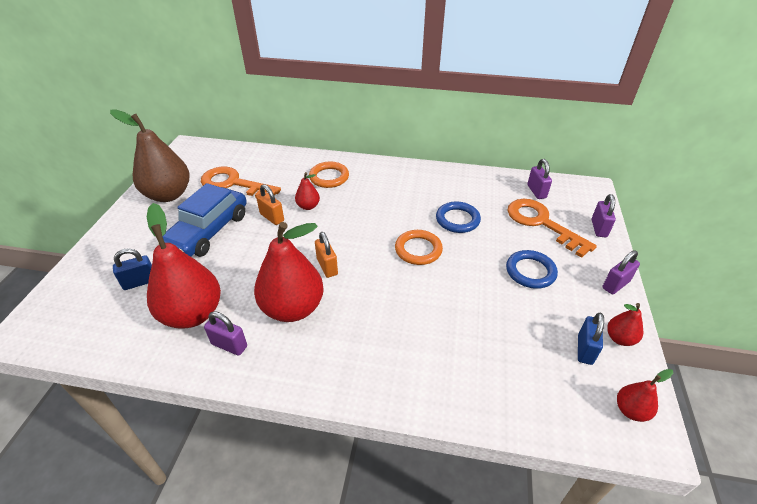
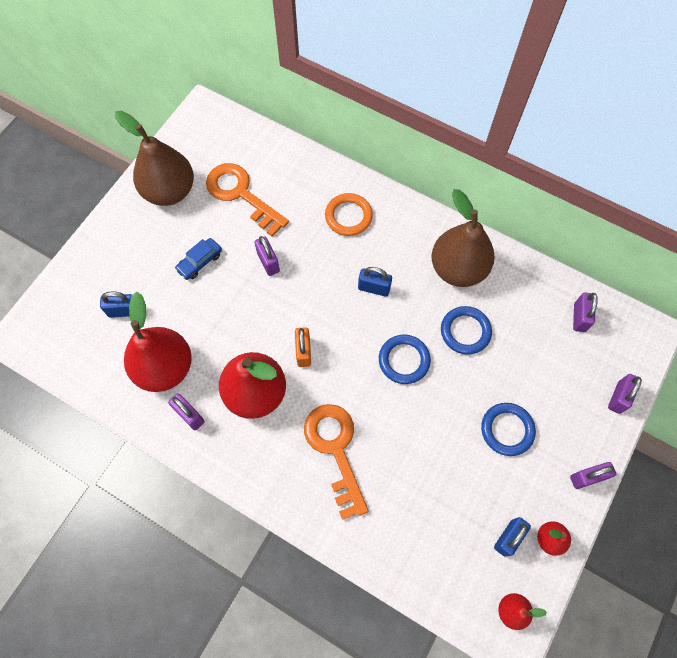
camera: 20 degrees right, 25 degrees up
blue car [158,183,247,257] -> blue car [175,238,222,280], size x0.48
orange padlock [256,184,284,225] -> purple padlock [254,236,280,276]
red pear [295,172,320,210] -> none
orange ring [395,230,443,265] -> blue ring [379,335,431,384]
orange key [507,199,597,258] -> orange key moved to [304,404,368,520]
none -> blue padlock [358,267,392,297]
none -> brown pear [432,189,495,287]

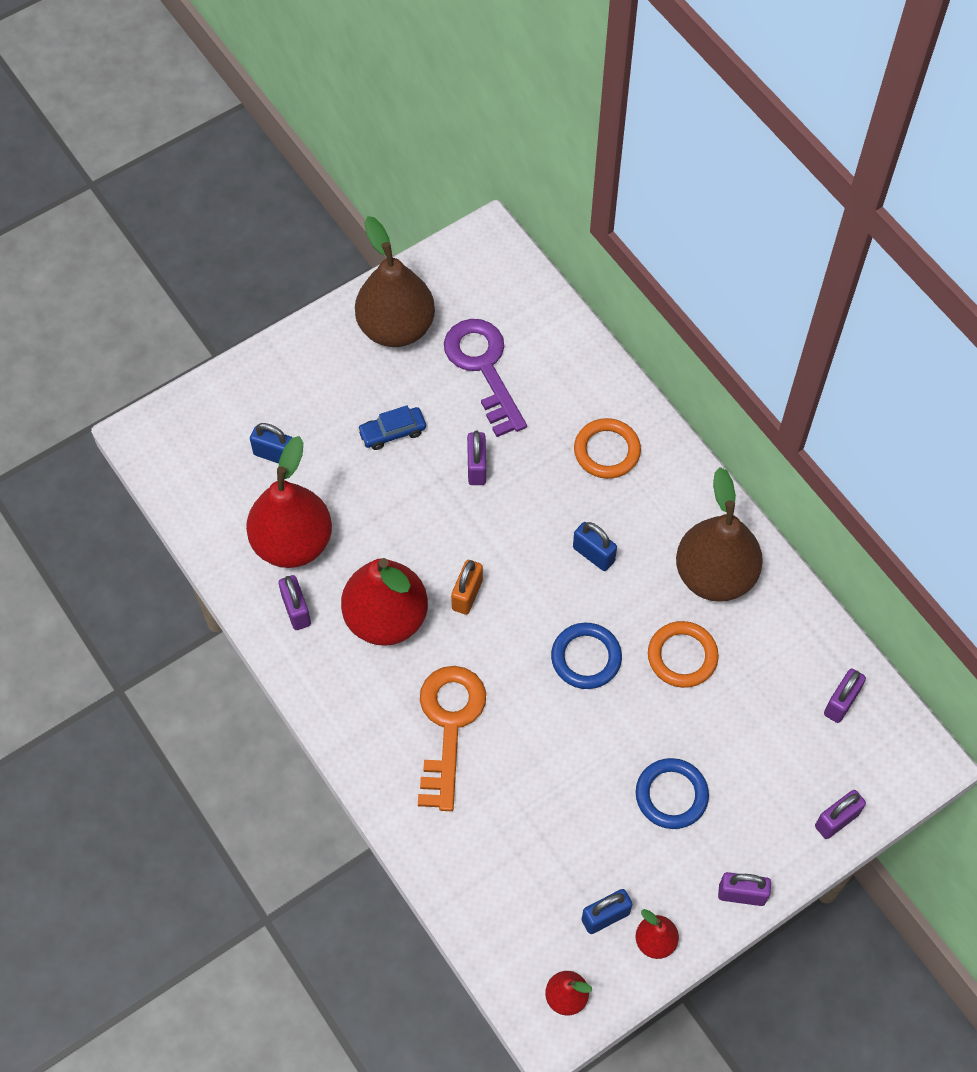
camera: 25 degrees right, 5 degrees down
orange key [206,163,289,237] -> purple key [444,319,527,437]
blue ring [441,306,492,355] -> orange ring [648,621,719,688]

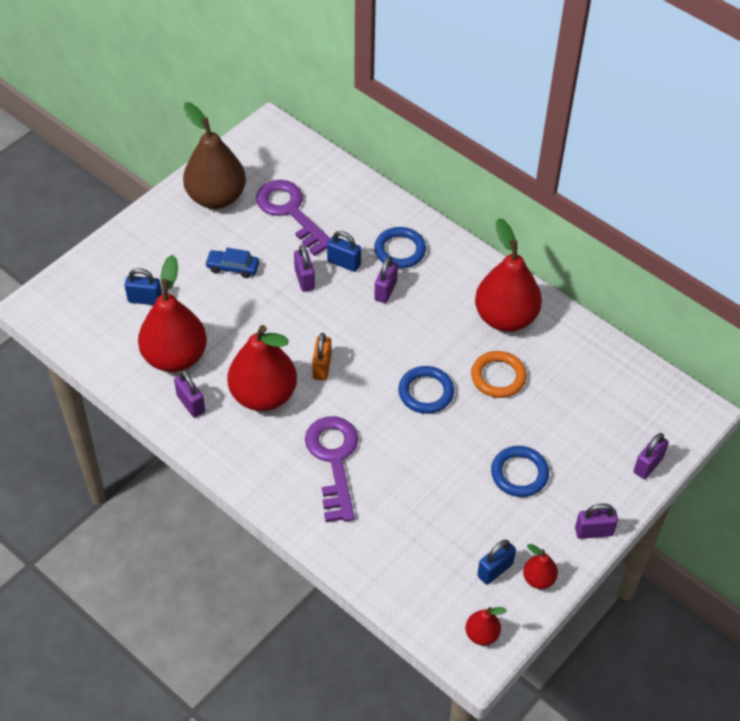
camera: 15 degrees left, 10 degrees down
blue car [357,405,426,450] -> blue car turned 45 degrees clockwise [205,248,259,278]
orange key [418,666,486,811] -> purple key [305,416,359,522]
blue padlock [573,522,617,571] -> blue padlock moved to [327,231,361,272]
orange ring [574,418,641,479] -> blue ring [374,227,426,269]
brown pear [676,467,763,602] -> red pear [475,218,542,332]
purple padlock [824,669,866,723] -> purple padlock moved to [374,256,398,303]

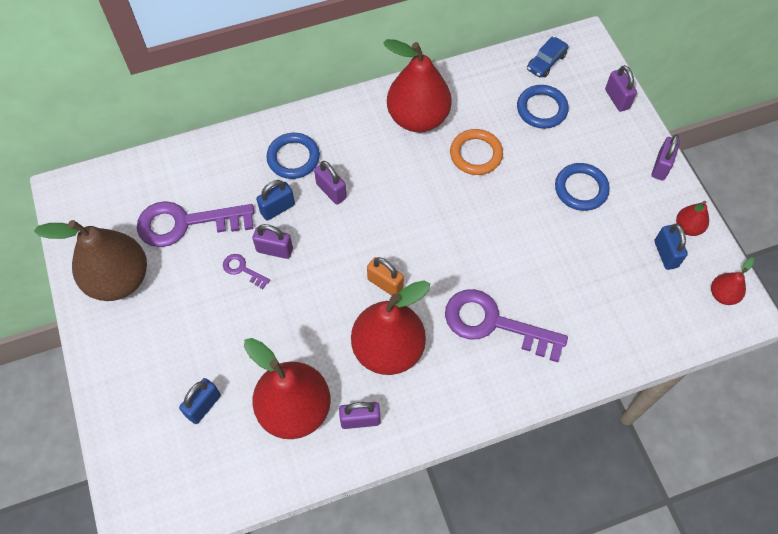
camera: 60 degrees left, 10 degrees up
blue car [205,248,259,278] -> blue car moved to [527,37,568,77]
blue ring [398,366,454,414] -> blue ring moved to [517,85,569,129]
none -> purple key [223,254,270,289]

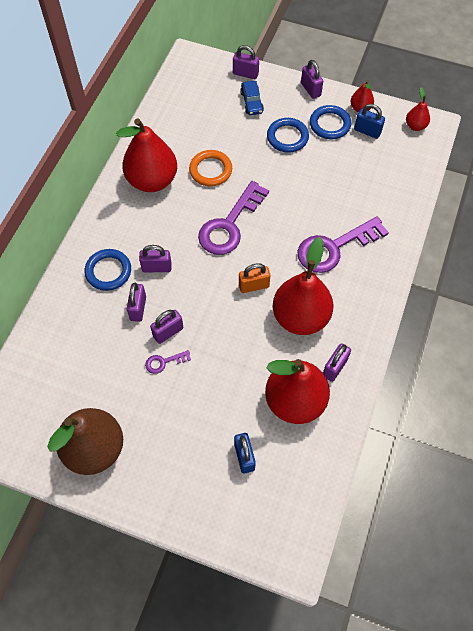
camera: 50 degrees left, 0 degrees up
purple key [137,201,254,247] -> purple key moved to [198,181,269,255]
blue padlock [256,180,295,221] -> purple padlock [127,283,146,322]
blue ring [517,85,569,129] -> blue ring moved to [310,105,351,139]
blue car [527,37,568,77] -> blue car moved to [240,81,264,115]

